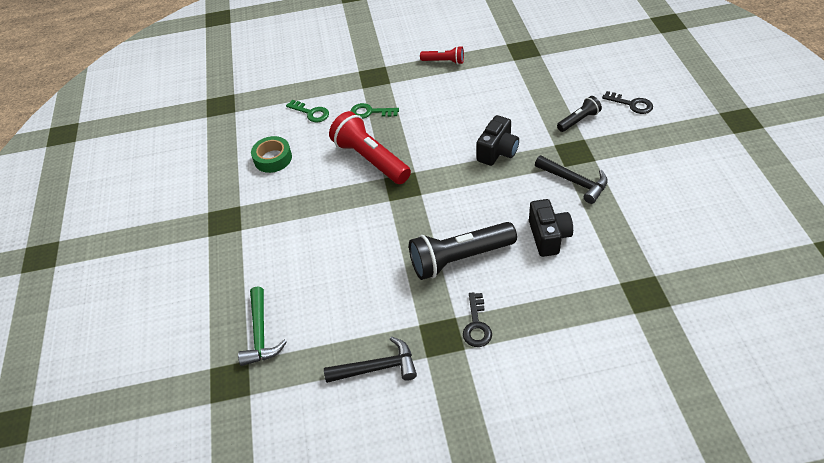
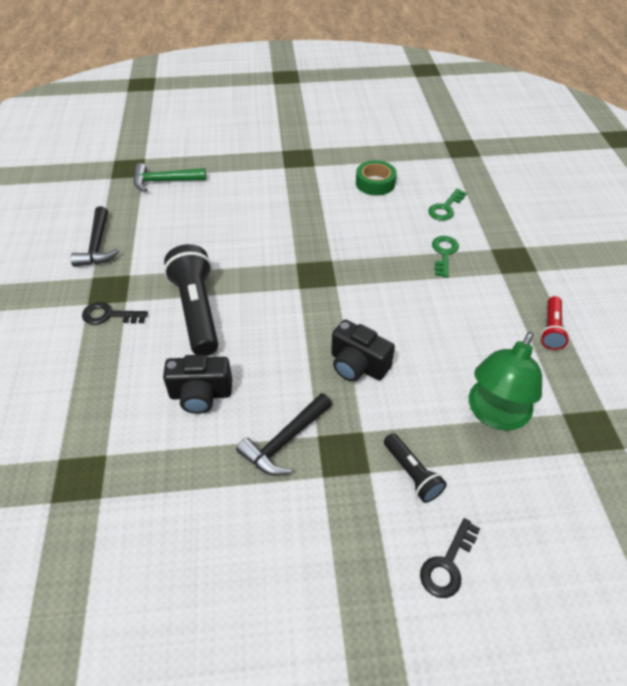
camera: 90 degrees right, 0 degrees up
red flashlight [329,111,411,184] -> none
none -> green lamp [469,332,542,431]

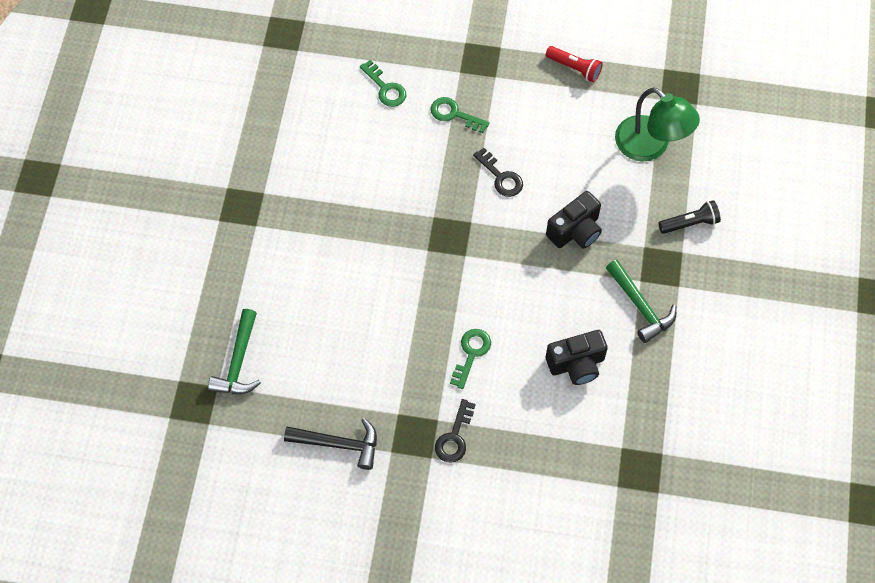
camera: 75 degrees left, 15 degrees up
black camera [163,355,232,414] -> black camera turned 60 degrees clockwise [546,330,608,385]
black flashlight [164,244,218,356] -> green key [450,329,491,389]
black hammer [236,393,332,476] -> green hammer [606,260,676,343]
green tape [356,160,397,196] -> none
black key [420,518,480,598] -> black key moved to [473,148,523,197]

